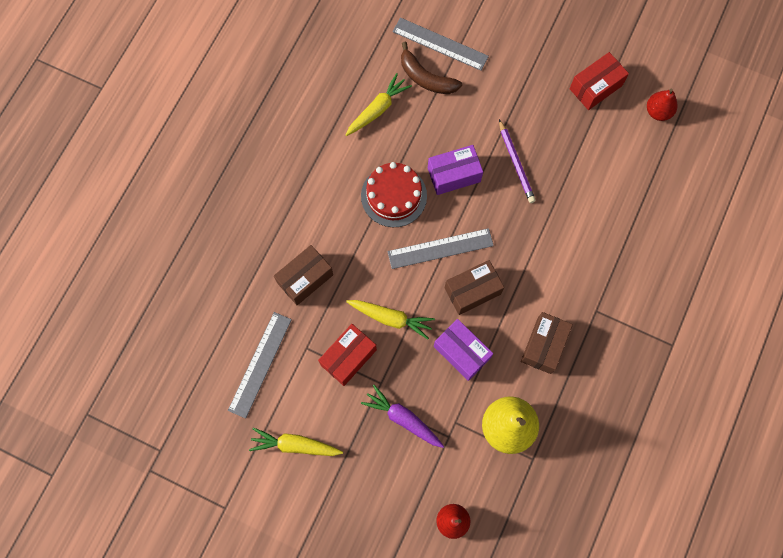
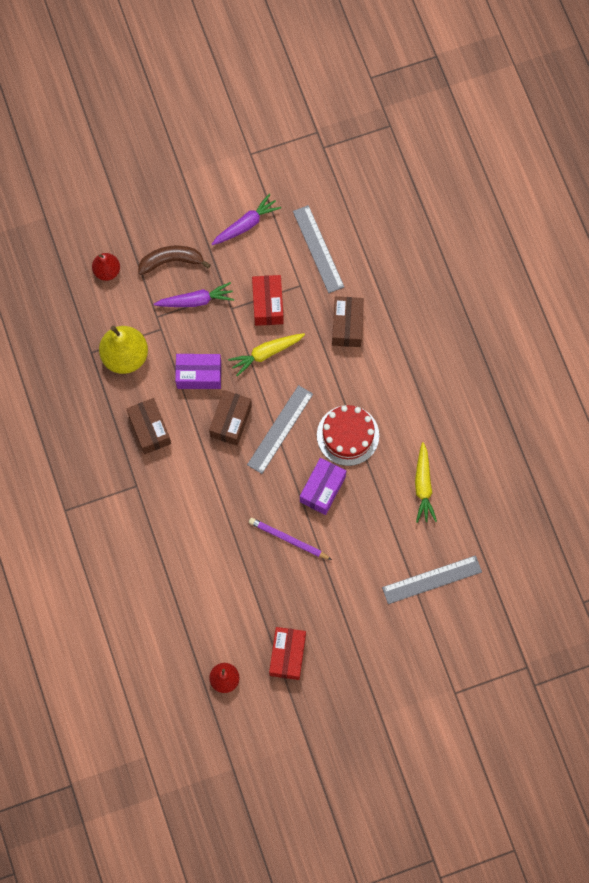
camera: 135 degrees right, 0 degrees up
yellow carrot [249,427,343,456] -> purple carrot [212,193,281,245]
brown banana [401,41,462,94] -> brown banana moved to [138,246,211,275]

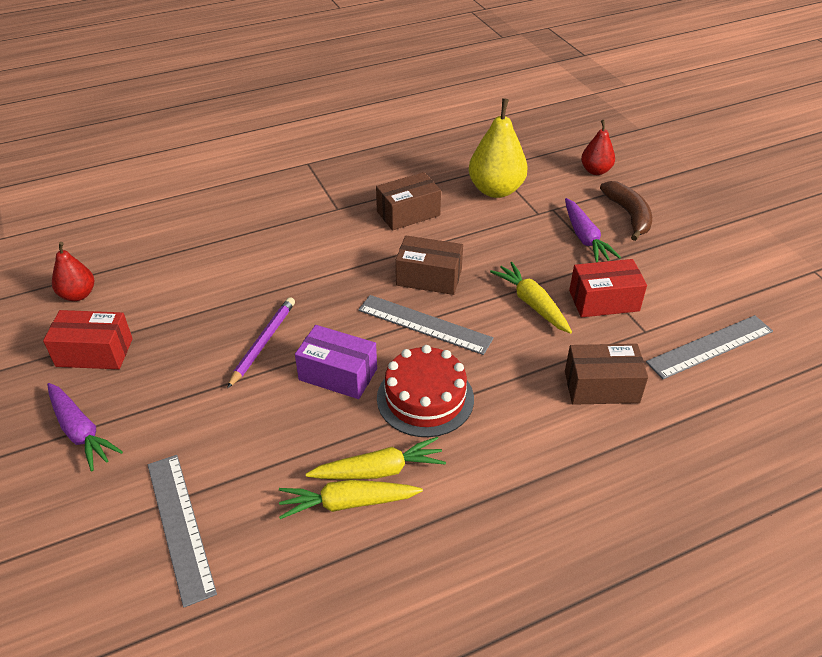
camera: 85 degrees right, 30 degrees down
purple box [175,354,221,389] -> none
purple carrot [212,193,281,245] -> purple carrot moved to [47,383,123,471]
none -> yellow carrot [306,437,446,480]

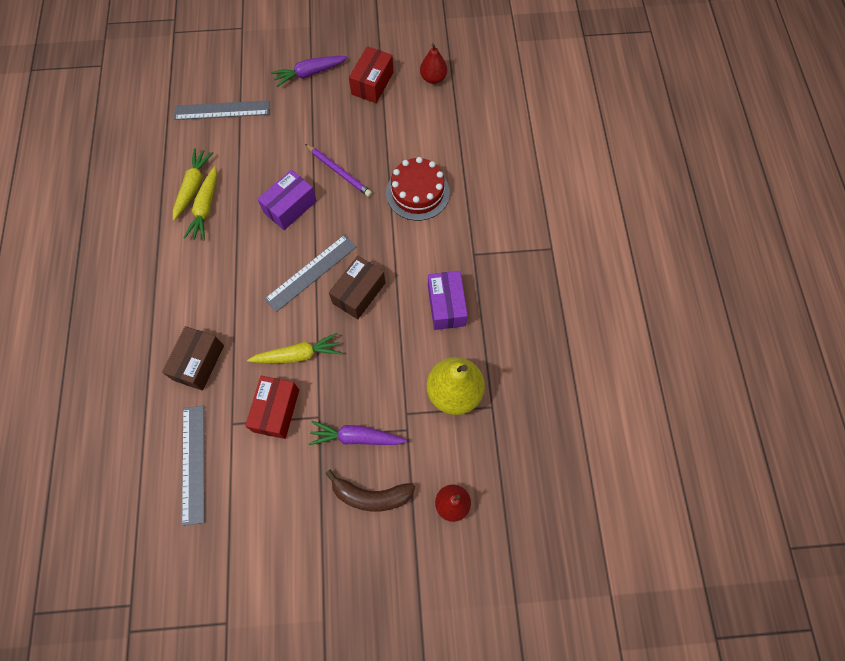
camera: 110 degrees right, 25 degrees up
brown box [376,172,441,231] -> purple box [428,271,468,330]
red cake [377,345,474,437] -> red cake moved to [386,157,450,221]

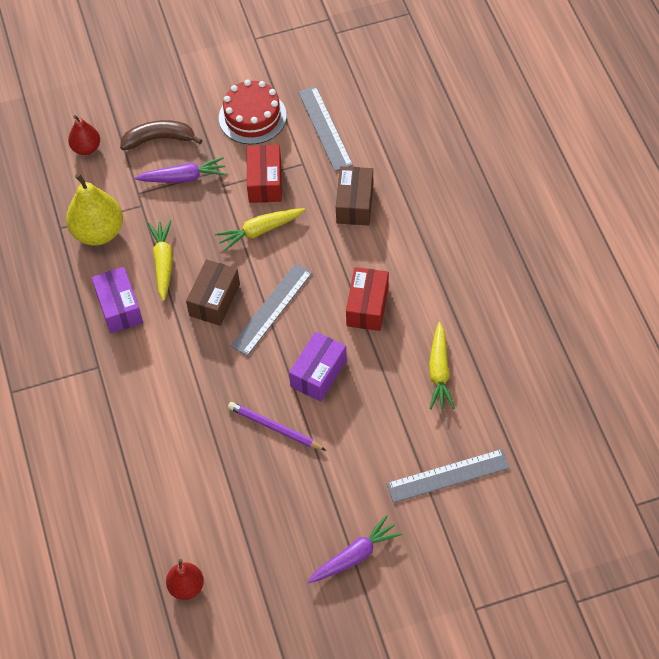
camera: 170 degrees right, 10 degrees down
yellow carrot [184,166,217,241] -> yellow carrot moved to [148,220,173,301]
red box [349,46,393,103] -> red box moved to [346,267,389,331]
red cake [386,157,450,221] -> red cake moved to [219,80,287,144]

